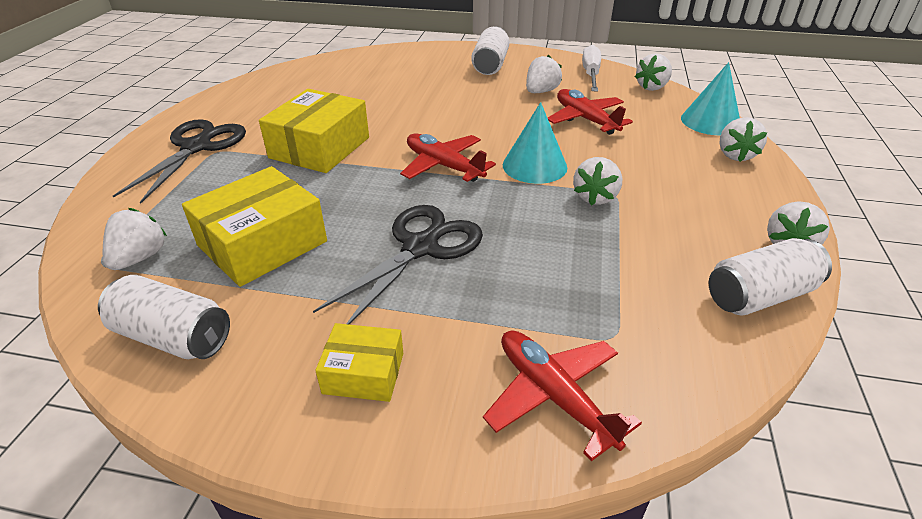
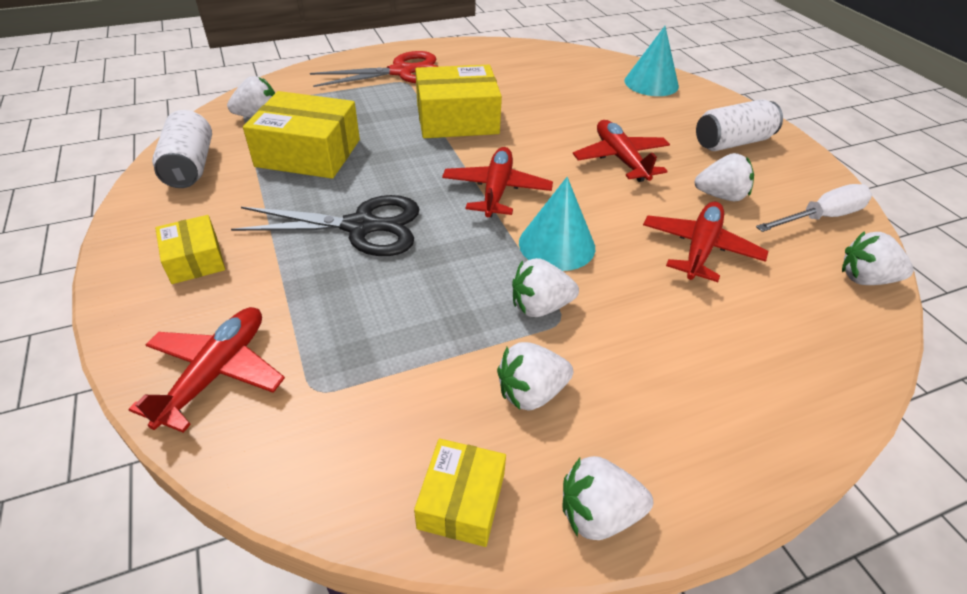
camera: 55 degrees right, 5 degrees up
black scissors [113,119,246,204] -> red scissors [310,51,439,87]
turquoise cone [681,62,740,135] -> turquoise cone moved to [625,26,679,96]
white can [709,238,832,316] -> yellow box [414,439,506,547]
white strawberry [719,117,767,162] -> white strawberry moved to [497,342,573,411]
none -> red plane [573,120,670,182]

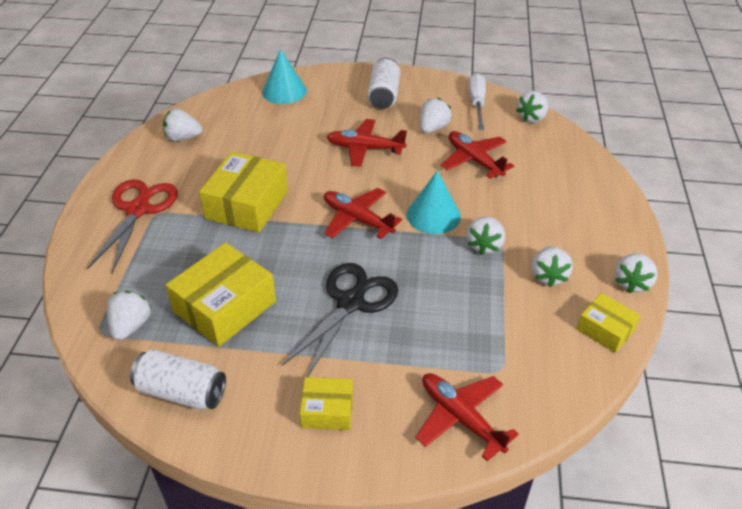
camera: 60 degrees left, 0 degrees up
none -> white strawberry [163,108,202,141]

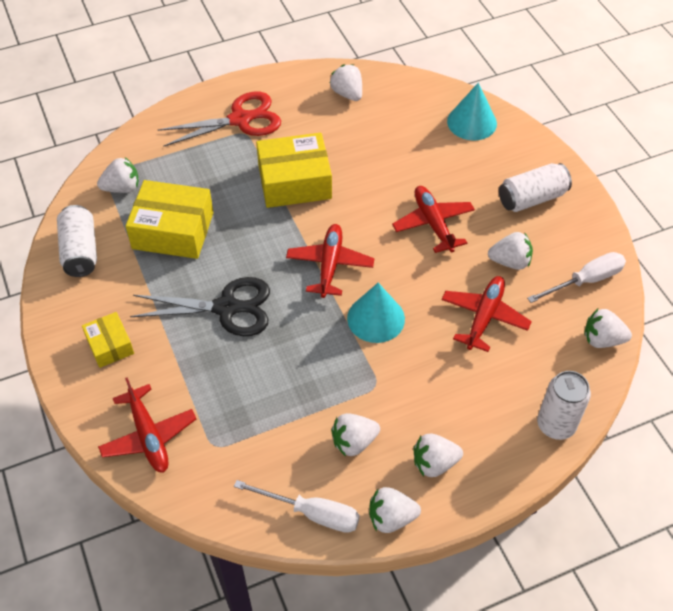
camera: 60 degrees right, 10 degrees up
red plane [415,373,519,461] -> red plane turned 135 degrees clockwise [98,378,196,473]
white strawberry [467,217,505,255] -> white strawberry moved to [413,433,463,477]
yellow box [577,293,641,353] -> white screwdriver [234,480,360,533]
none -> white can [537,371,591,440]

